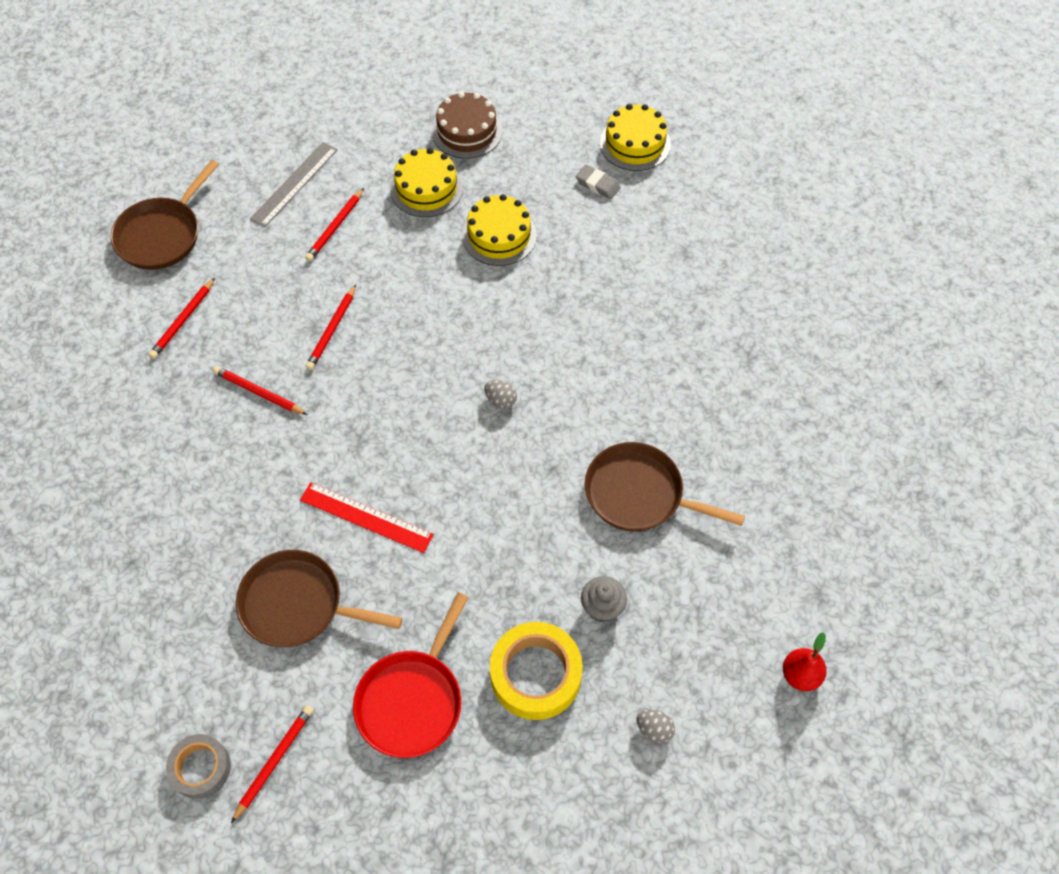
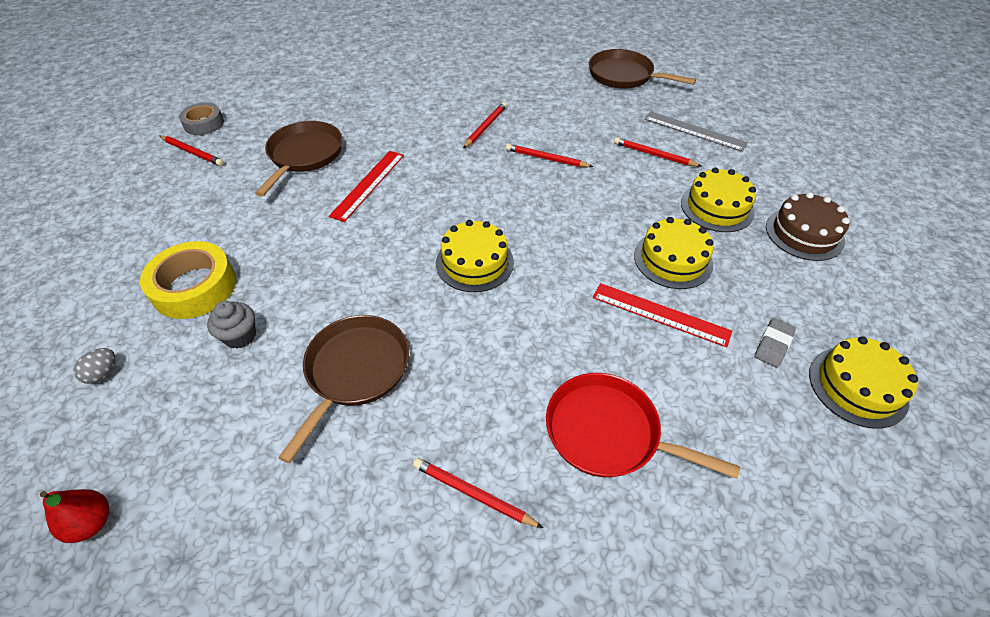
camera: 90 degrees right, 10 degrees down
red pencil [149,278,215,359] -> red pencil moved to [413,458,543,528]
red pan [353,592,469,758] -> red pan moved to [546,373,740,479]
grey egg [484,380,517,408] -> yellow cake [436,220,514,292]
none -> red ruler [593,283,732,347]

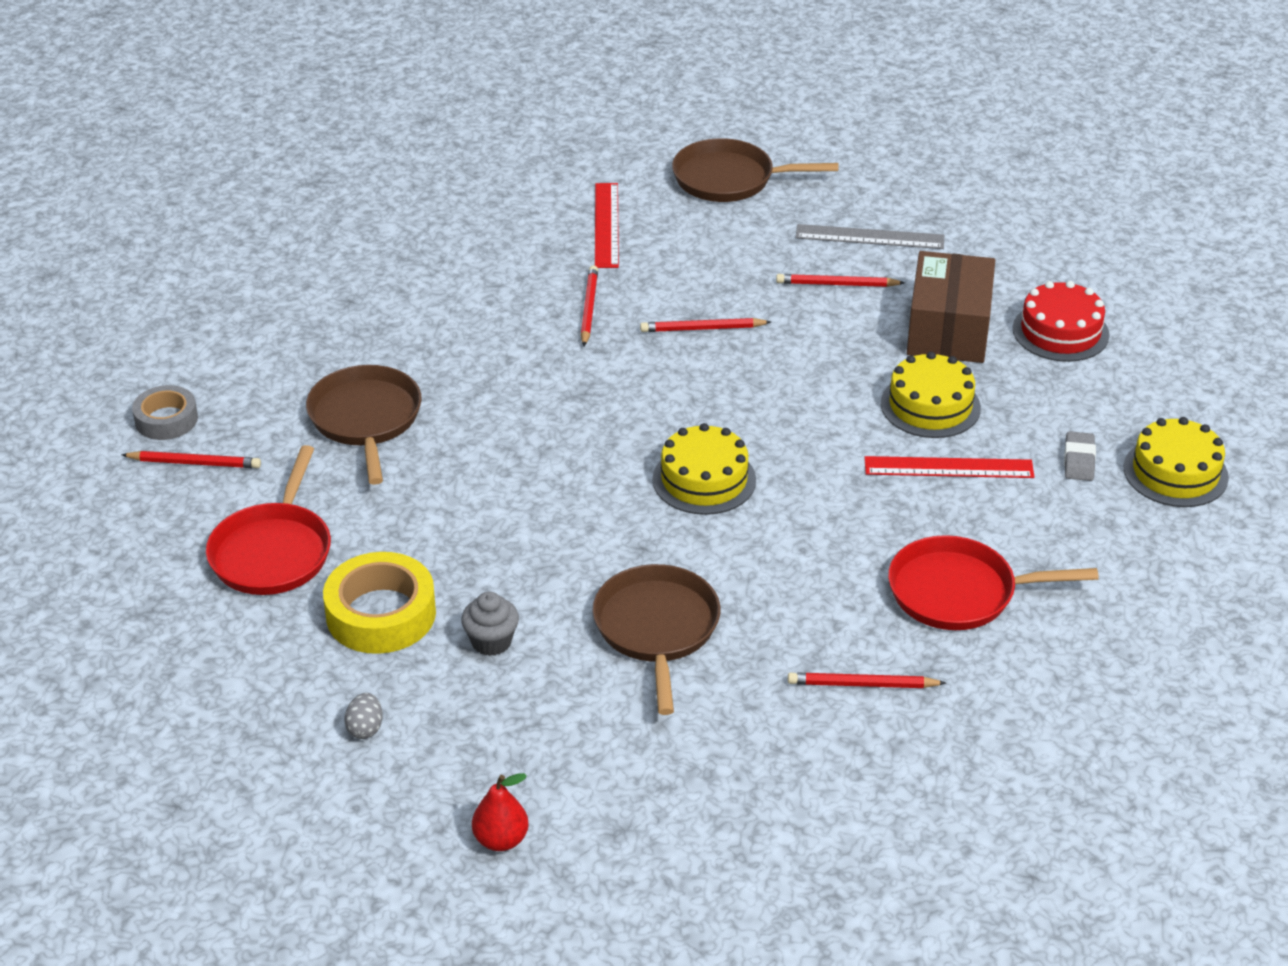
camera: 25 degrees left, 10 degrees down
red ruler [329,151,404,222] -> red ruler moved to [595,183,619,268]
yellow cake [681,168,756,232] -> brown box [907,251,995,363]
brown cake [766,192,850,261] -> red cake [1013,281,1109,362]
none -> red pan [206,445,331,595]

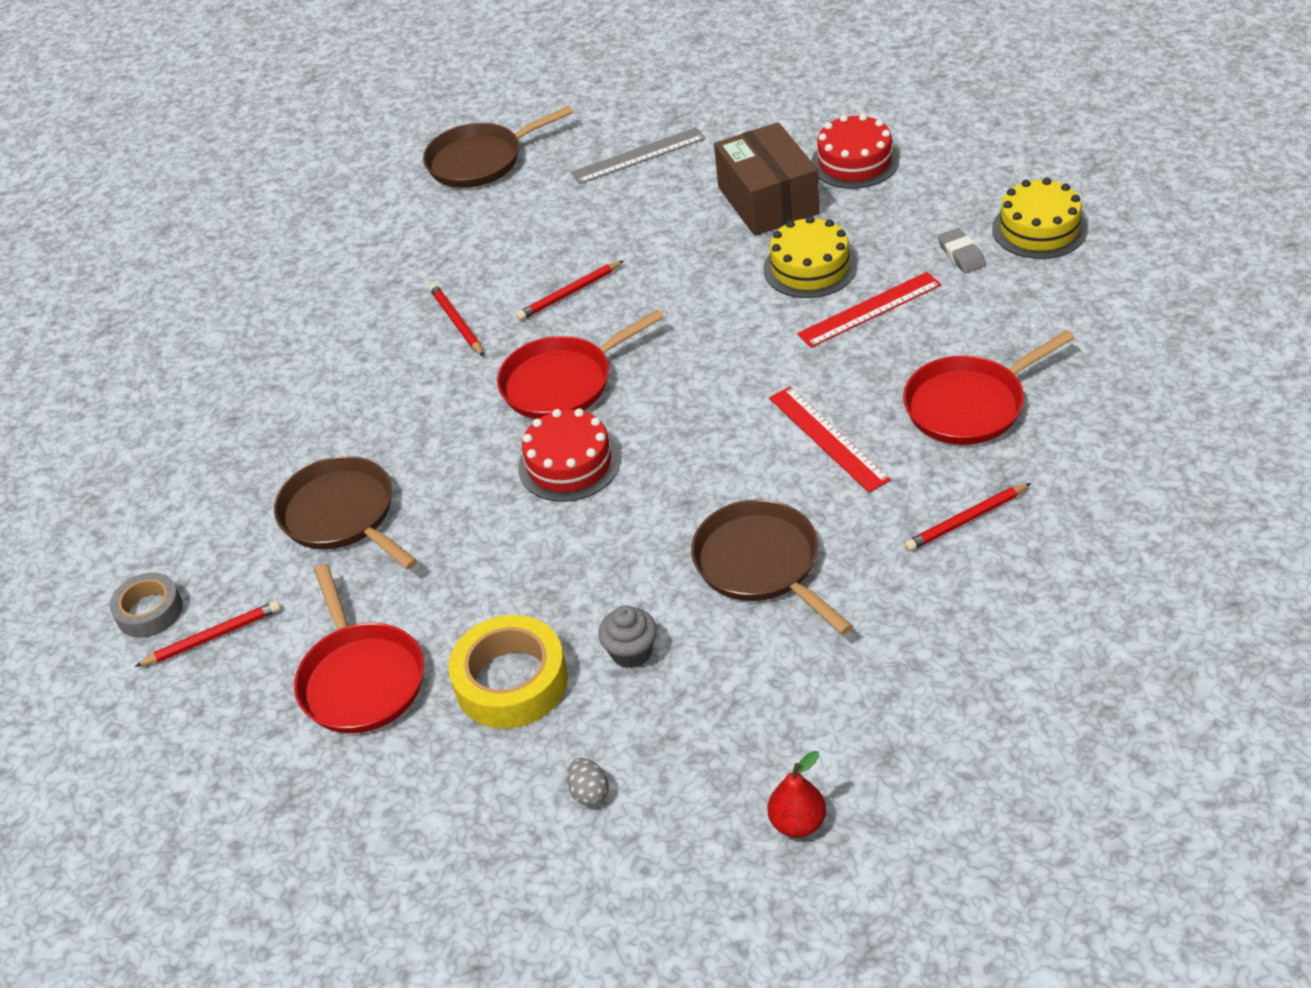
camera: 25 degrees left, 5 degrees up
red ruler [595,183,619,268] -> red ruler moved to [769,387,891,493]
yellow cake [652,423,756,515] -> none
red pencil [776,274,905,287] -> none
none -> red pan [497,310,664,419]
none -> red cake [518,408,621,502]

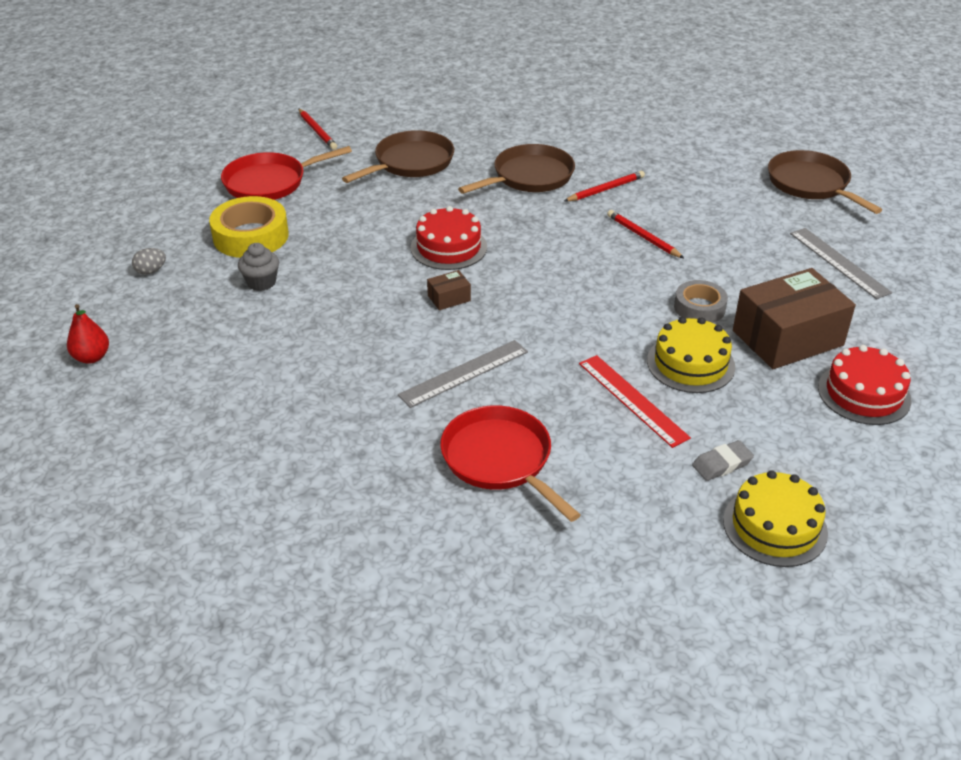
camera: 80 degrees right, 5 degrees down
grey tape [110,572,183,638] -> grey tape moved to [674,280,728,323]
red pan [497,310,664,419] -> none
brown pan [691,499,853,635] -> brown pan moved to [458,144,575,194]
red ruler [769,387,891,493] -> grey ruler [398,340,528,408]
red pencil [904,483,1031,551] -> none
none -> brown box [427,270,471,310]

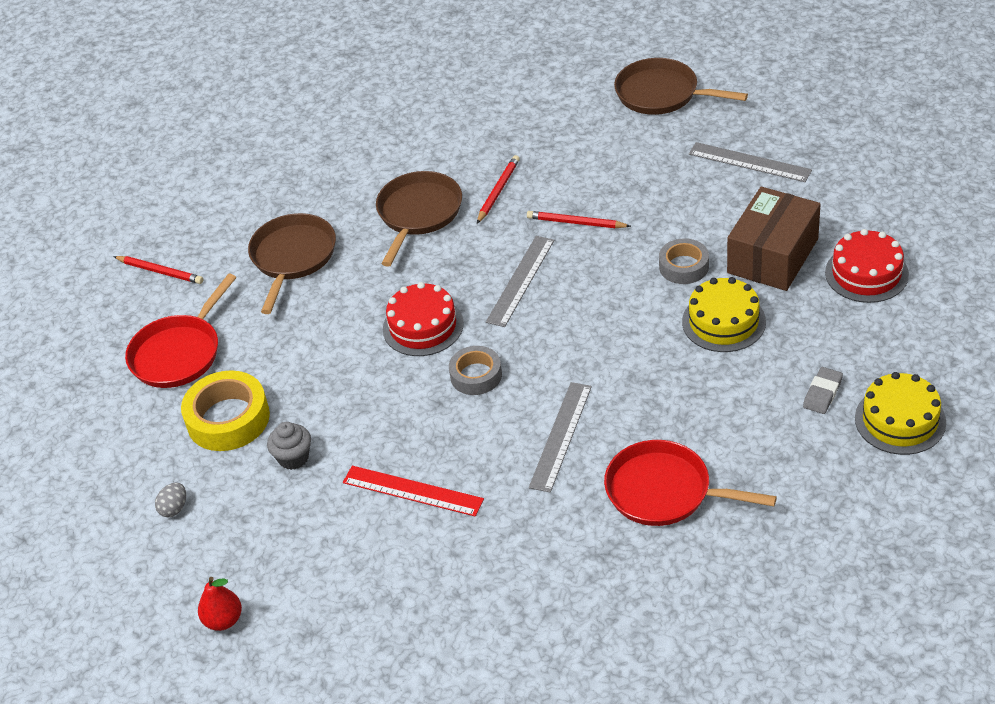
camera: 30 degrees left, 5 degrees up
brown box [427,270,471,310] -> grey tape [449,346,502,395]
red ruler [579,355,691,448] -> red ruler moved to [343,466,484,517]
none -> grey ruler [486,236,554,327]

